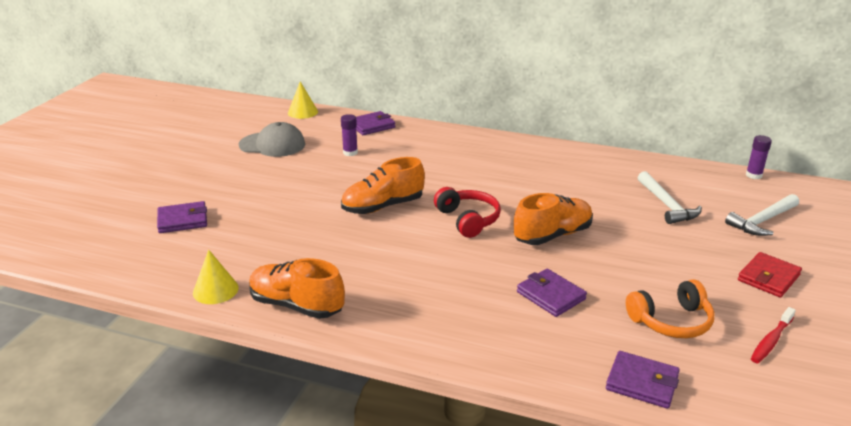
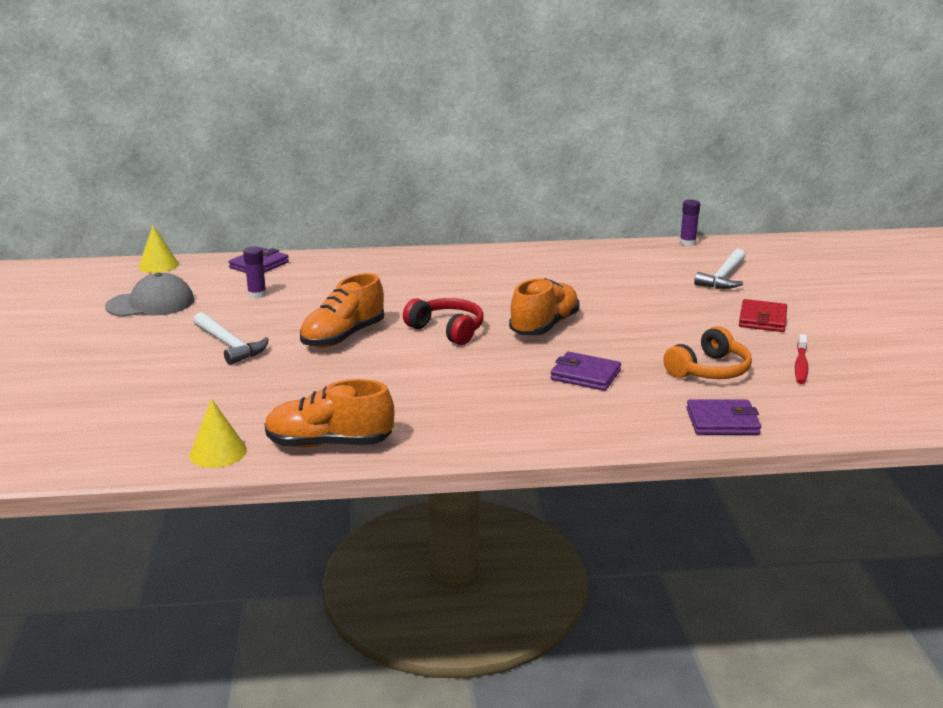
camera: 25 degrees left, 5 degrees down
purple wallet [157,201,207,233] -> none
white hammer [638,171,702,224] -> white hammer moved to [193,312,269,365]

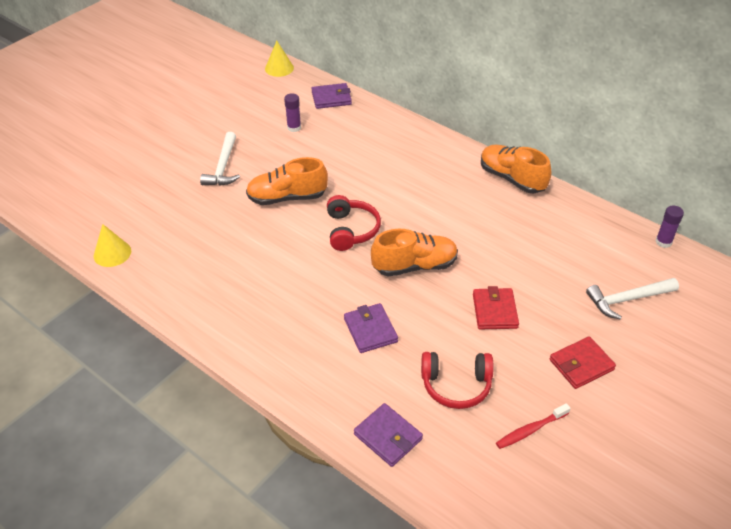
camera: 45 degrees right, 20 degrees up
grey cap [105,272,194,317] -> none
orange shoe [265,379,394,448] -> orange shoe moved to [481,145,551,193]
orange headphones [663,326,752,379] -> red headphones [421,352,494,409]
none -> red wallet [473,286,519,329]

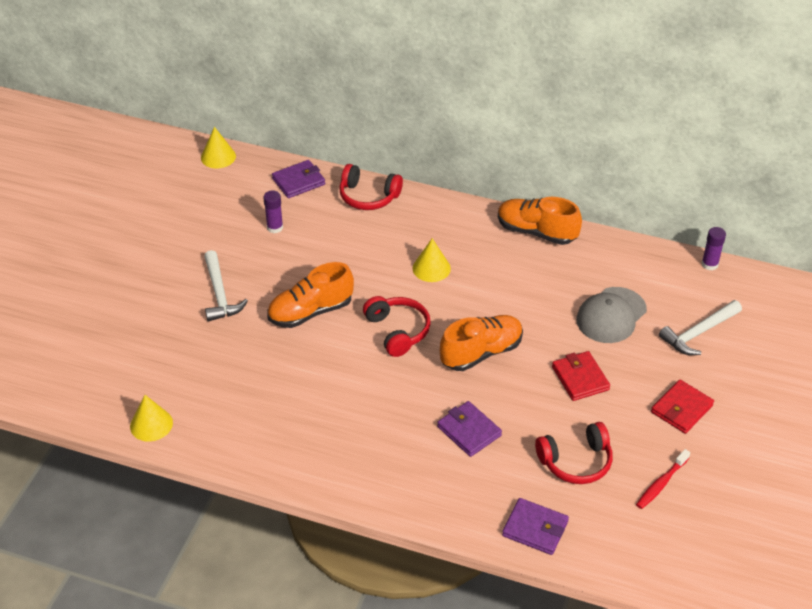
camera: 20 degrees left, 0 degrees up
none -> red headphones [339,164,403,210]
none -> yellow cone [413,238,451,282]
none -> grey cap [576,287,647,343]

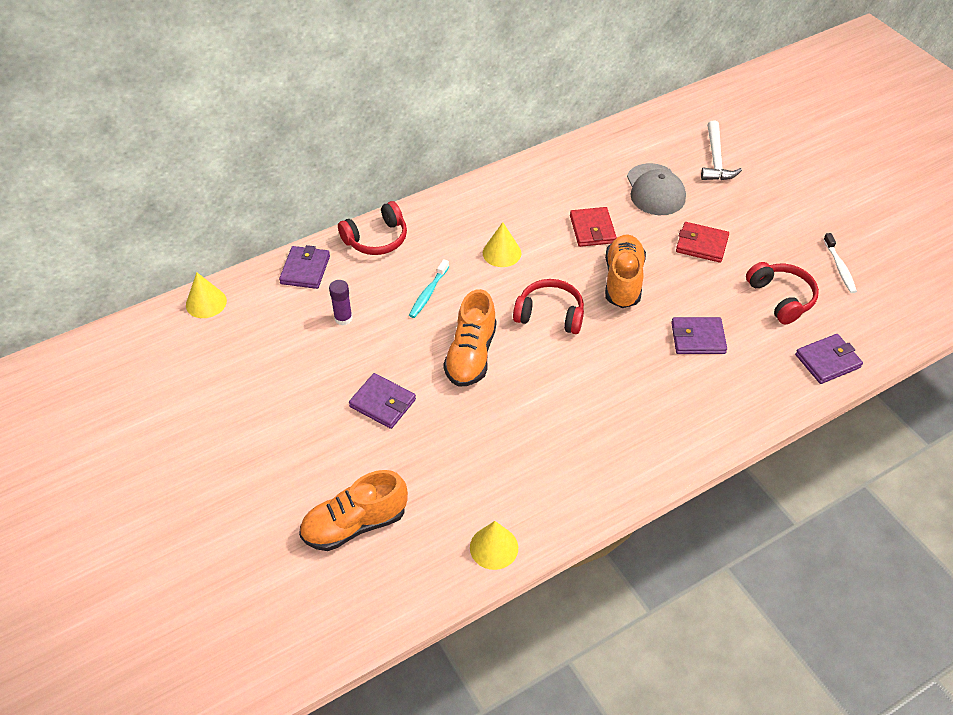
camera: 50 degrees left, 5 degrees up
white hammer [204,250,248,322] -> purple wallet [349,373,416,429]
orange shoe [498,197,582,245] -> orange shoe moved to [299,470,408,551]
red headphones [535,422,613,484] -> red headphones turned 45 degrees counterclockwise [746,262,819,324]
red toothbrush [636,449,690,509] -> white toothbrush [823,233,857,293]
red wallet [651,379,714,434] -> red wallet moved to [570,207,617,247]
purple glue stick [701,227,726,270] -> none
none -> turquoise toothbrush [409,259,449,318]

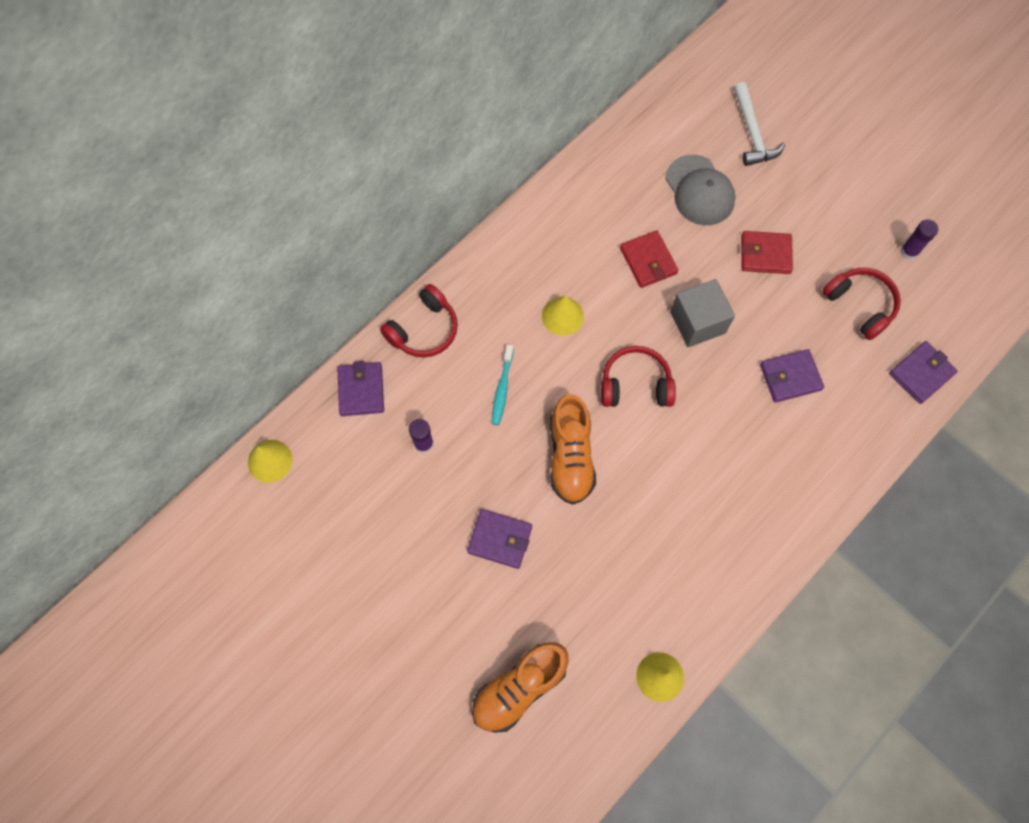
camera: 15 degrees left, 20 degrees up
orange shoe [605,234,646,308] -> grey cube [670,279,735,347]
white toothbrush [823,233,857,293] -> purple glue stick [900,220,938,260]

